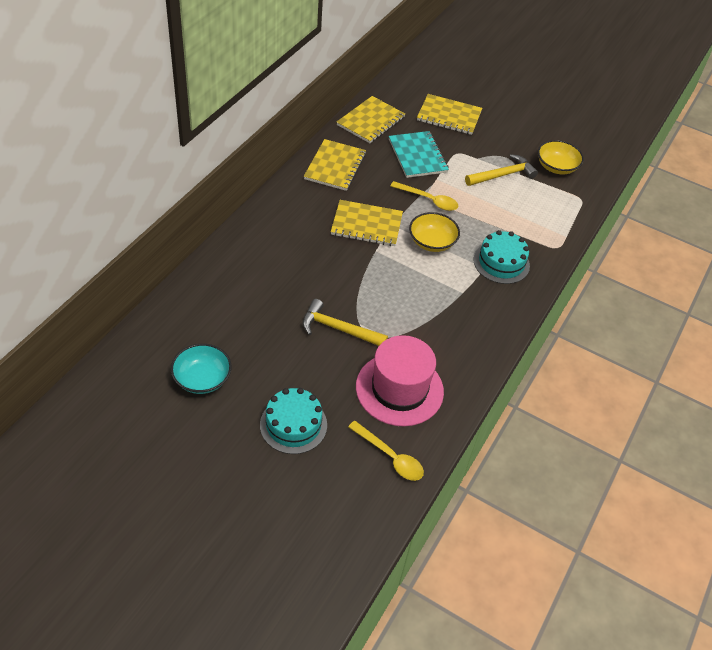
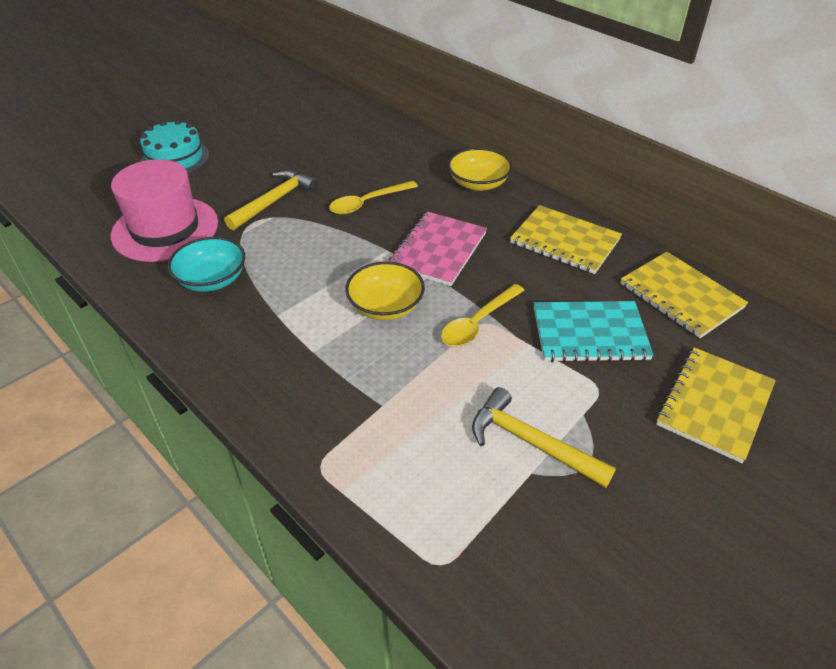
camera: 110 degrees right, 5 degrees down
turquoise bowl [171,344,232,394] -> turquoise bowl moved to [167,237,245,292]
yellow notebook [331,200,403,246] -> pink notebook [388,212,487,286]
yellow spoon [348,421,424,481] -> yellow spoon moved to [329,181,418,214]
yellow hammer [465,154,538,186] -> yellow hammer turned 135 degrees clockwise [472,387,616,488]
turquoise cake [473,230,530,284] -> none
yellow bowl [538,140,584,175] -> yellow bowl moved to [448,148,513,191]

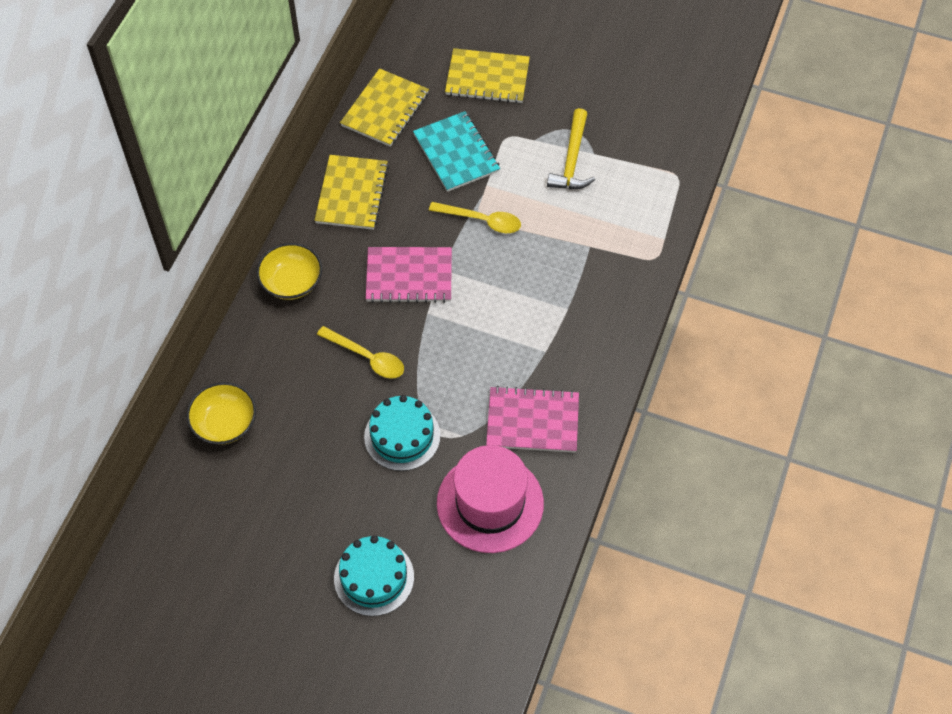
camera: 115 degrees left, 15 degrees up
turquoise bowl [167,237,245,292] -> pink notebook [486,386,579,453]
yellow hammer [224,170,318,230] -> turquoise cake [364,395,440,471]
yellow bowl [345,262,425,320] -> yellow bowl moved to [187,382,256,445]

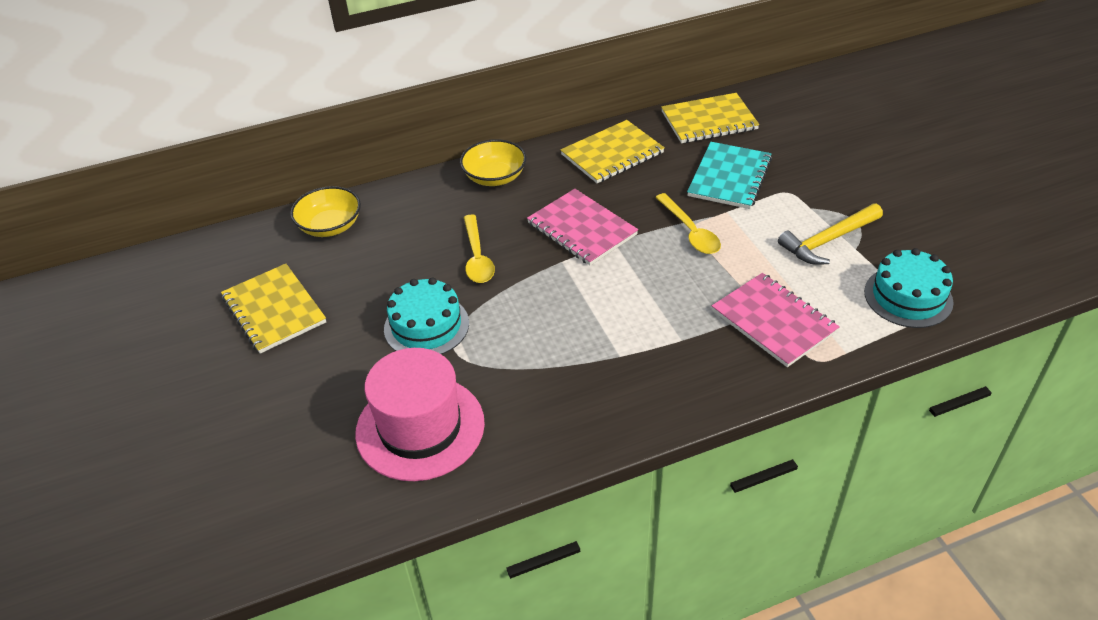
camera: 50 degrees right, 15 degrees down
turquoise cake [334,535,414,616] -> turquoise cake moved to [864,248,954,328]
yellow notebook [445,48,530,103] -> yellow notebook moved to [221,264,326,354]
pink notebook [486,386,579,453] -> pink notebook moved to [712,273,840,367]

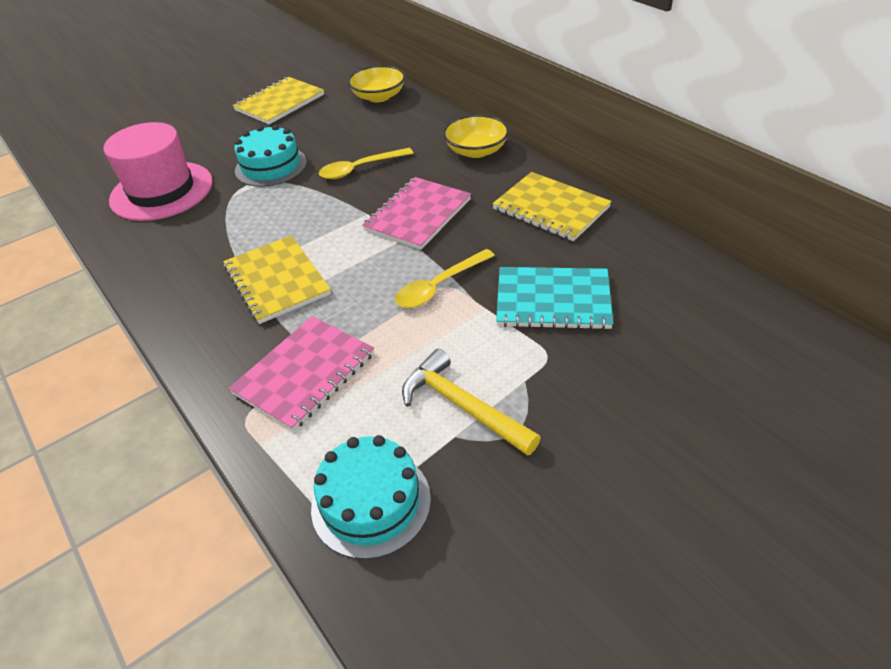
camera: 75 degrees right, 0 degrees up
yellow notebook [661,93,759,143] -> yellow notebook moved to [223,235,331,324]

